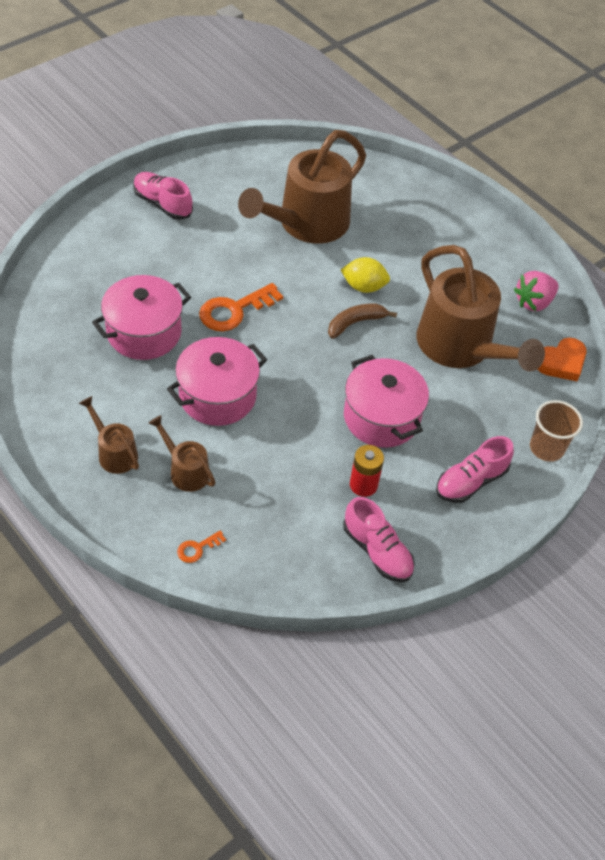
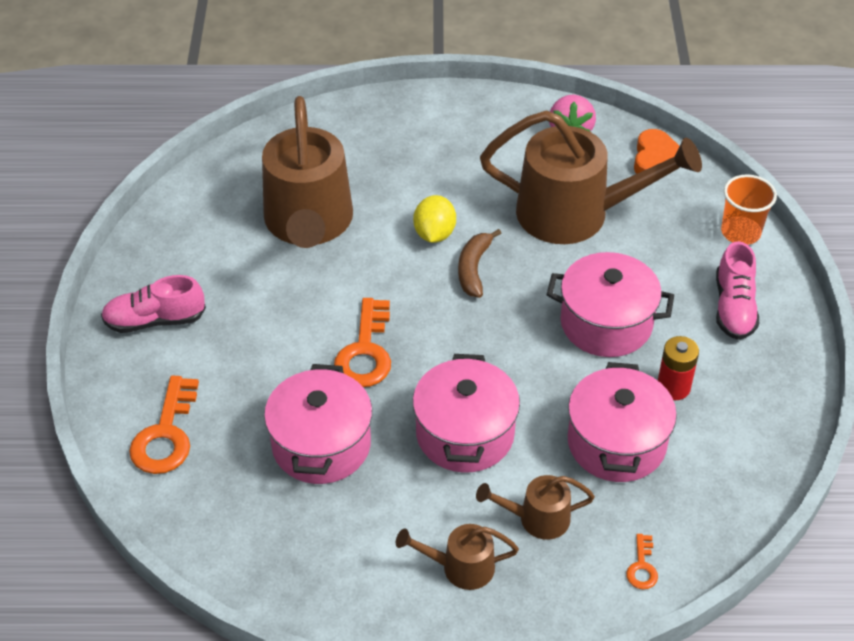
camera: 45 degrees left, 5 degrees down
yellow lemon [341,257,390,293] -> yellow lemon turned 45 degrees counterclockwise [413,195,456,243]
pink shoe [343,497,415,582] -> none
brown cup [530,400,583,462] -> orange cup [721,174,777,245]
none -> orange key [129,376,199,474]
none -> pink pot [568,362,677,482]

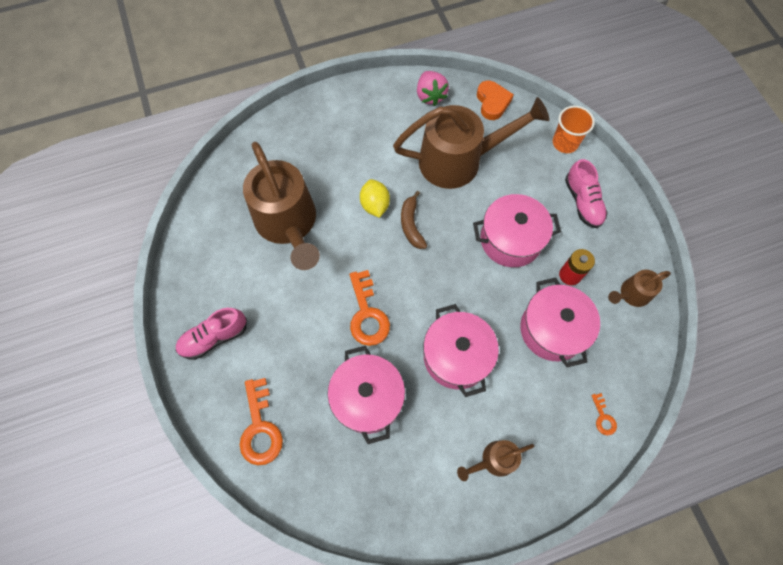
camera: 20 degrees left, 20 degrees up
brown watering can [476,475,595,540] -> brown watering can moved to [608,270,671,307]

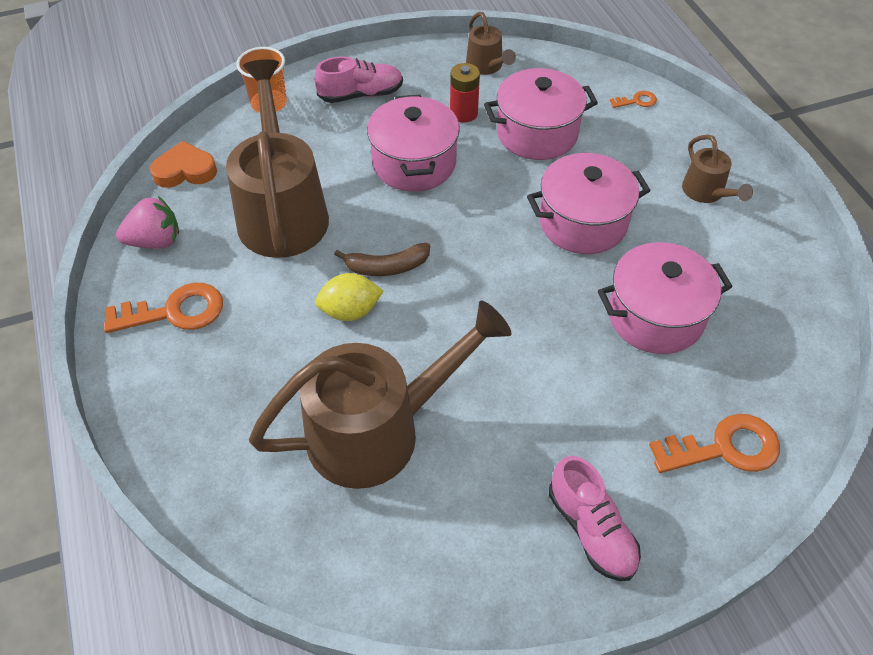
camera: 90 degrees left, 15 degrees down
orange key [349,270,390,346] -> orange key moved to [103,283,223,333]

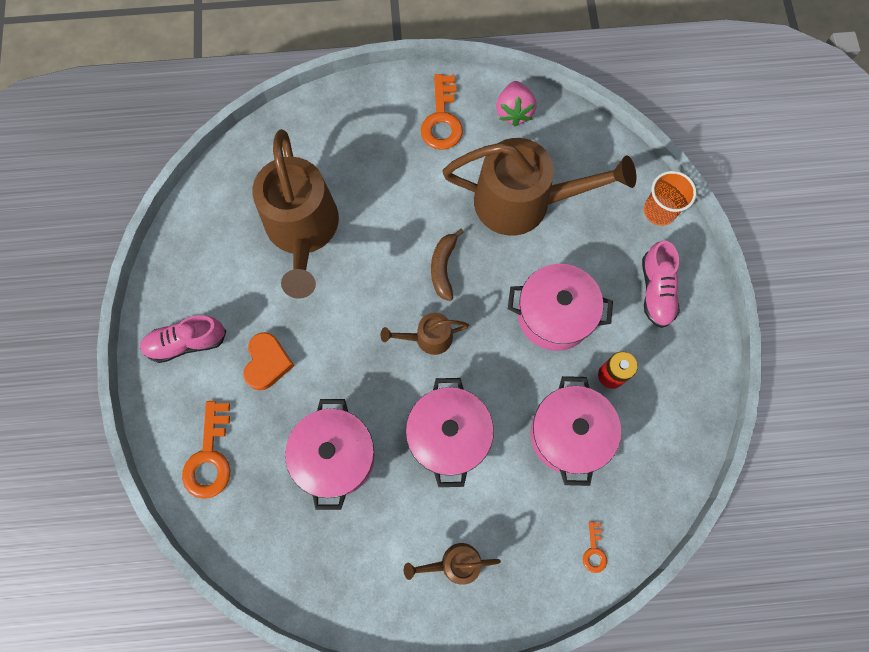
camera: 105 degrees right, 20 degrees up
orange heart [150,141,217,188] -> orange heart moved to [243,332,294,390]
yellow lemon [315,273,383,321] -> none
brown watering can [466,12,516,75] -> brown watering can moved to [381,313,469,355]

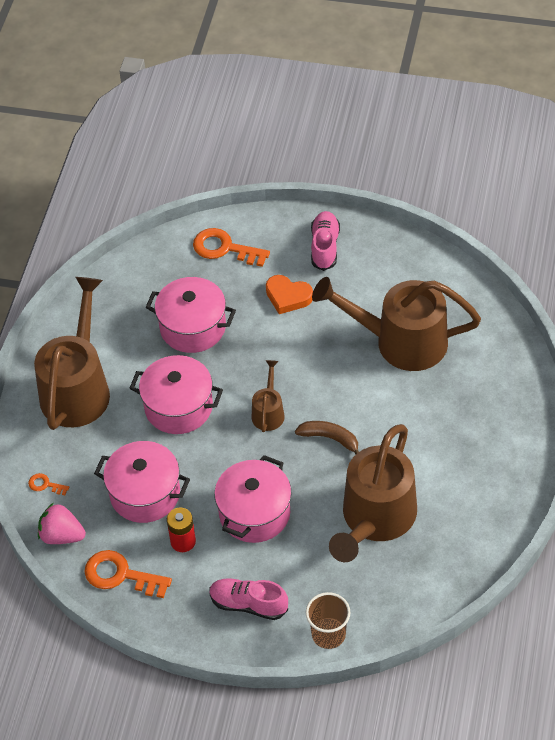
camera: 110 degrees right, 20 degrees down
brown watering can [404,543,501,585] -> brown watering can [34,277,110,430], size x2.16
orange key [421,74,463,150] -> orange key moved to [85,550,172,598]
pink strawberry [496,81,537,126] -> pink strawberry moved to [38,503,86,544]
orange cup [644,171,696,226] -> brown cup [306,592,351,649]

